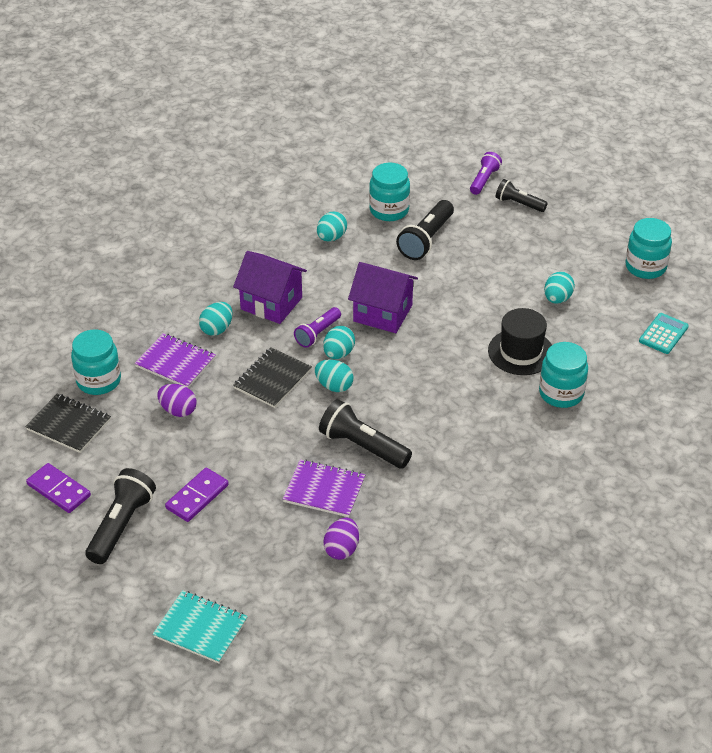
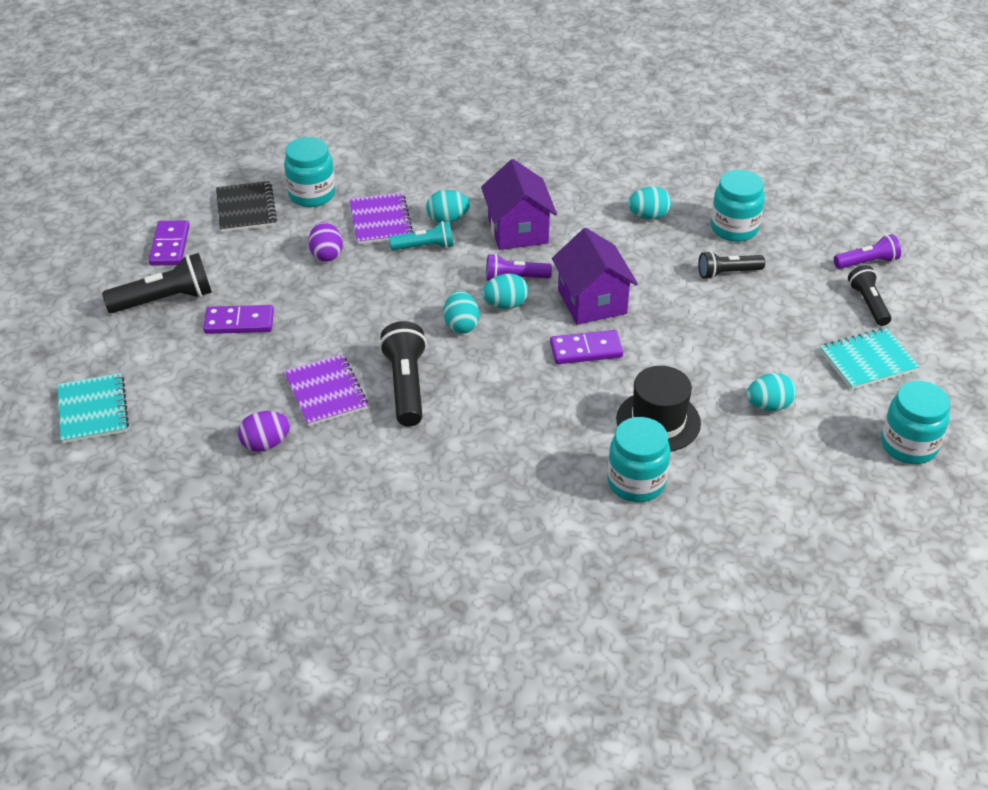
camera: 50 degrees right, 0 degrees up
black notebook [233,347,312,408] -> none
black flashlight [396,200,454,260] -> black flashlight [698,251,765,279], size x0.64
turquoise calculator [639,313,689,354] -> none
none -> turquoise flashlight [389,221,454,250]
none -> purple domino [550,330,623,364]
none -> turquoise notebook [820,328,920,390]

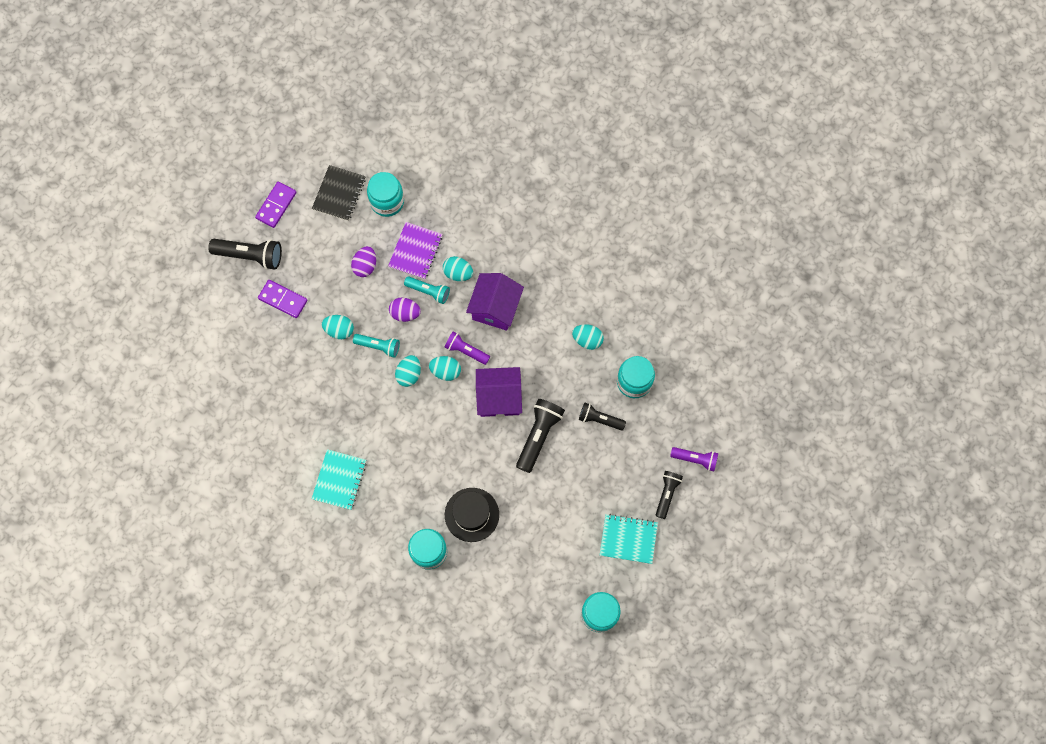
camera: 30 degrees right, 30 degrees up
turquoise notebook [58,373,129,444] -> turquoise notebook moved to [312,449,367,510]
purple egg [238,411,290,452] -> purple egg moved to [389,298,421,322]
purple notebook [284,354,368,426] -> none
black flashlight [379,321,427,426] -> black flashlight moved to [516,399,565,473]
purple domino [550,330,623,364] -> none
purple house [552,228,638,325] -> purple house turned 75 degrees clockwise [476,367,522,417]
turquoise egg [747,373,796,411] -> turquoise egg moved to [322,315,354,339]
none -> turquoise flashlight [353,334,400,358]

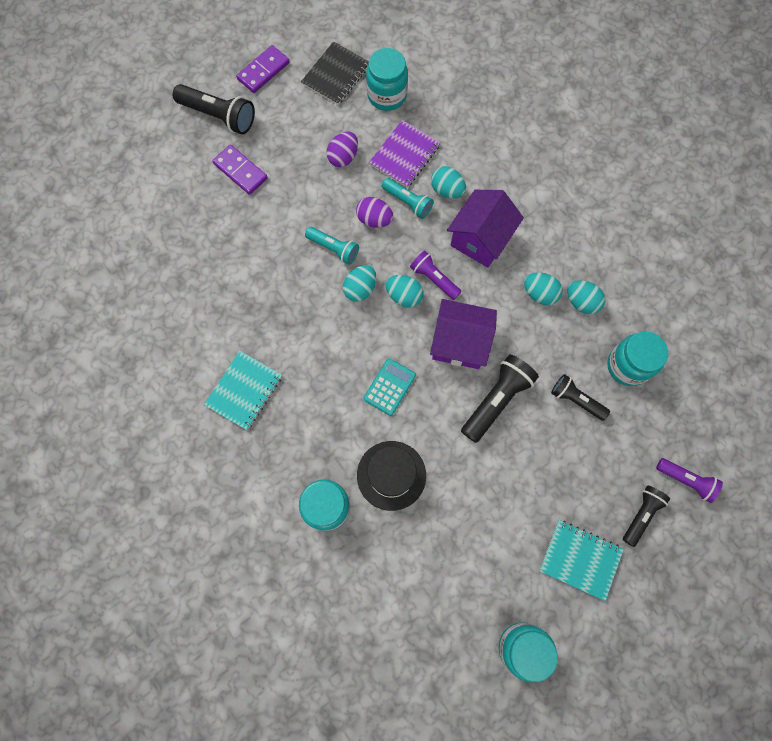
camera: 15 degrees right, 0 degrees up
turquoise egg [322,315,354,339] -> turquoise egg moved to [524,272,563,305]
none -> turquoise calculator [363,358,416,416]

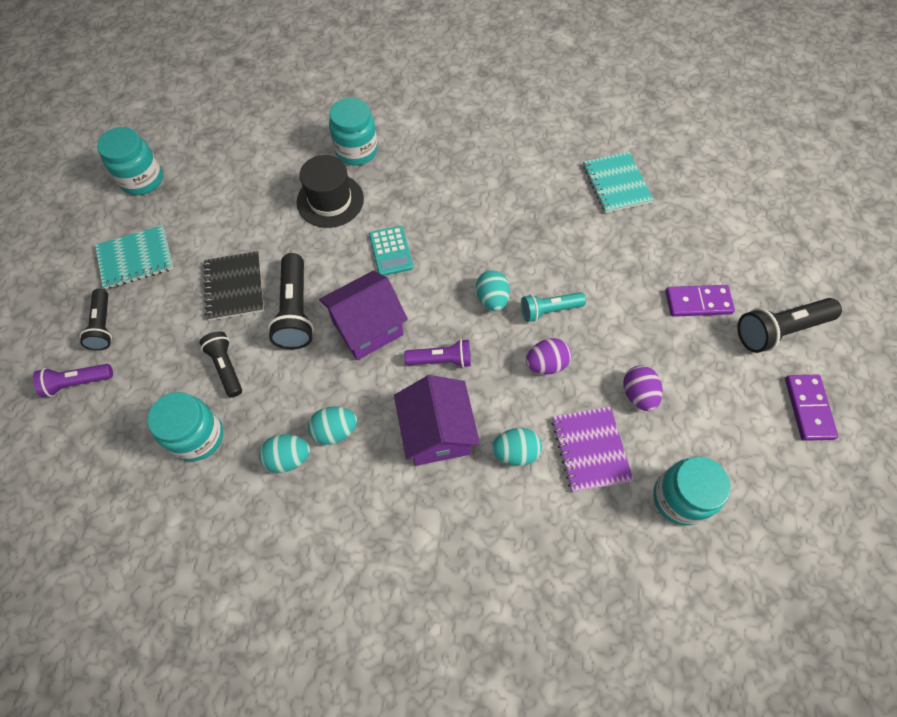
camera: 135 degrees right, 10 degrees down
turquoise notebook [204,351,282,430] -> turquoise notebook moved to [583,152,654,213]
black notebook [301,41,369,105] -> black notebook moved to [203,251,264,321]
turquoise flashlight [382,178,434,219] -> none
turquoise egg [386,275,424,307] -> none
black flashlight [551,374,610,421] -> black flashlight turned 105 degrees counterclockwise [199,331,242,398]

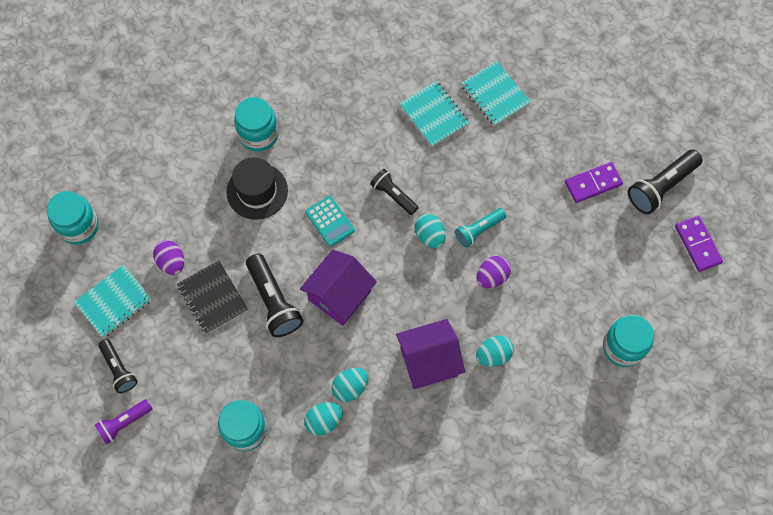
camera: 20 degrees left, 5 degrees up
black flashlight [199,331,242,398] -> black flashlight moved to [370,169,419,215]
purple house [394,375,480,466] -> purple house turned 75 degrees counterclockwise [396,319,465,389]
purple flashlight [404,339,471,368] -> none
purple notebook [552,407,634,492] -> none
purple egg [623,365,662,411] -> purple egg moved to [153,240,184,275]
none -> turquoise notebook [399,81,469,147]

